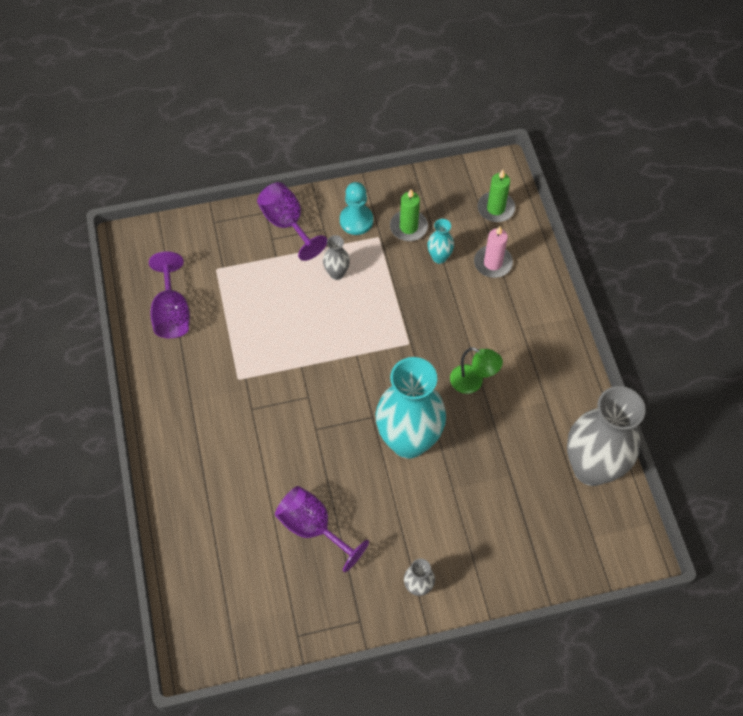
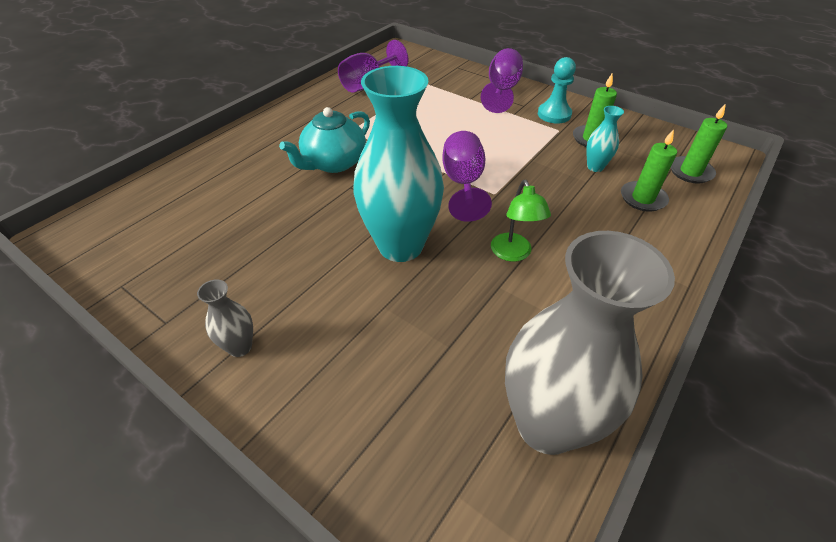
camera: 50 degrees right, 15 degrees down
purple goblet [275,486,369,572] -> purple goblet moved to [442,131,492,222]
grey vase [323,235,350,280] -> none
pink candle [474,226,513,278] -> green candle [621,129,677,212]
none -> turquoise teapot [279,107,370,173]

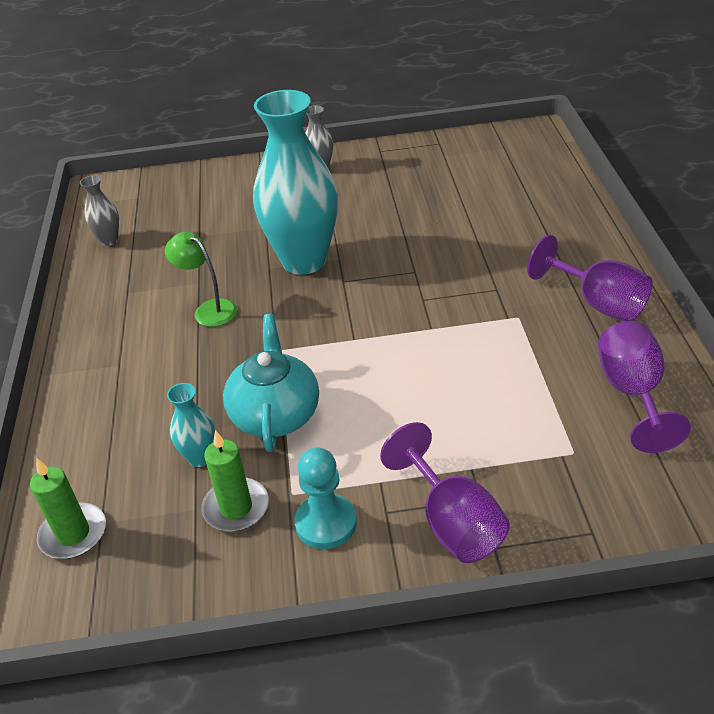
camera: 140 degrees right, 5 degrees down
turquoise teapot [279,107,370,173] -> turquoise teapot moved to [223,314,319,452]
purple goblet [442,131,492,222] -> purple goblet moved to [527,235,652,321]
grey vase [505,231,675,455] -> grey vase [80,175,119,246], size x0.43
green candle [621,129,677,212] -> none

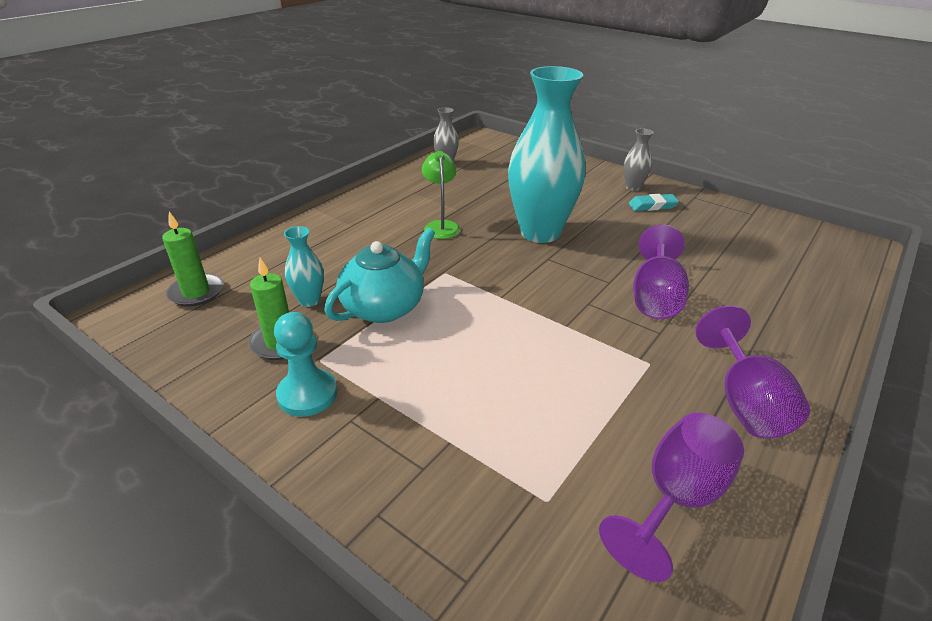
camera: 40 degrees right, 5 degrees down
purple goblet [380,422,510,563] -> purple goblet moved to [633,224,689,319]
none -> turquoise eraser [629,194,679,211]

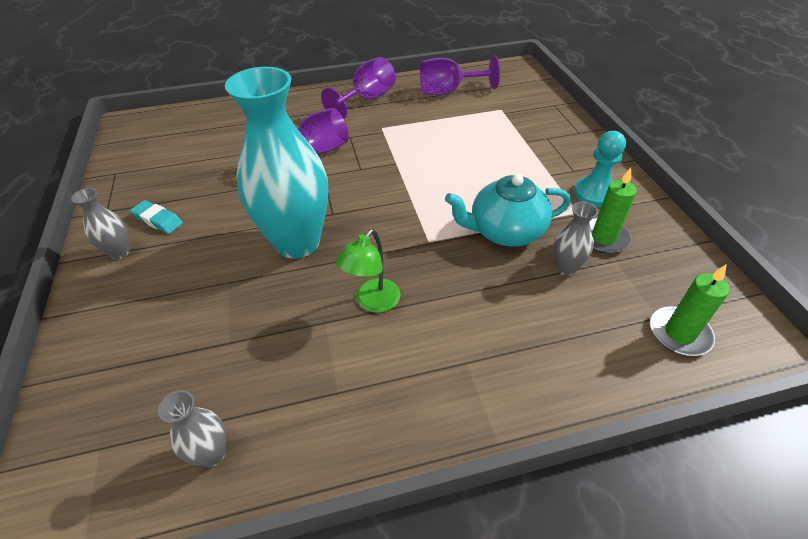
camera: 140 degrees left, 10 degrees up
turquoise vase [284,226,324,307] -> grey vase [553,202,598,276]

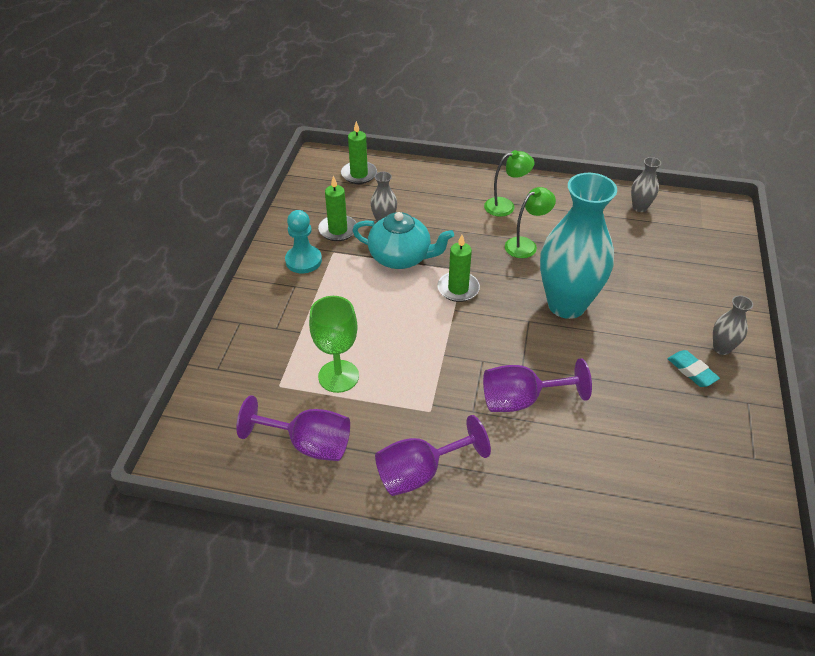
camera: 155 degrees left, 0 degrees up
none -> green goblet [309,296,359,393]
none -> green candle [437,235,480,302]
none -> green lamp [484,150,534,217]

